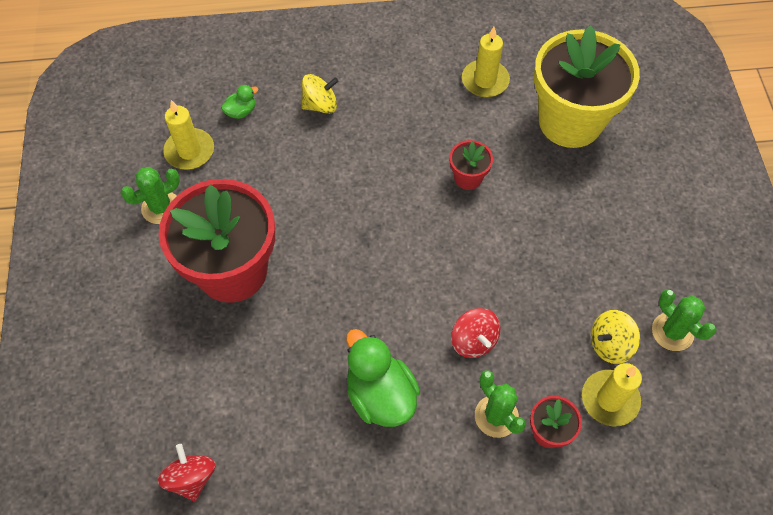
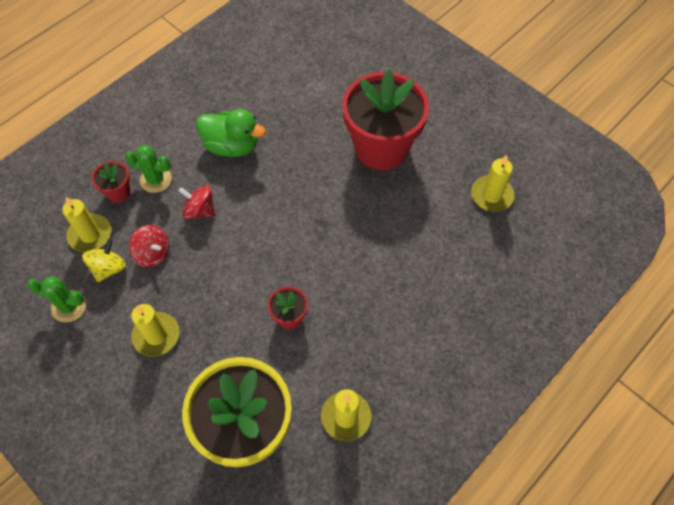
camera: 140 degrees right, 0 degrees up
green cactus [121,167,180,224] -> none
red spinning top [158,444,216,502] -> red spinning top moved to [129,225,169,267]
green duck [221,85,259,119] -> none
yellow spinning top [302,74,339,114] -> none
none -> yellow candle [131,304,179,357]

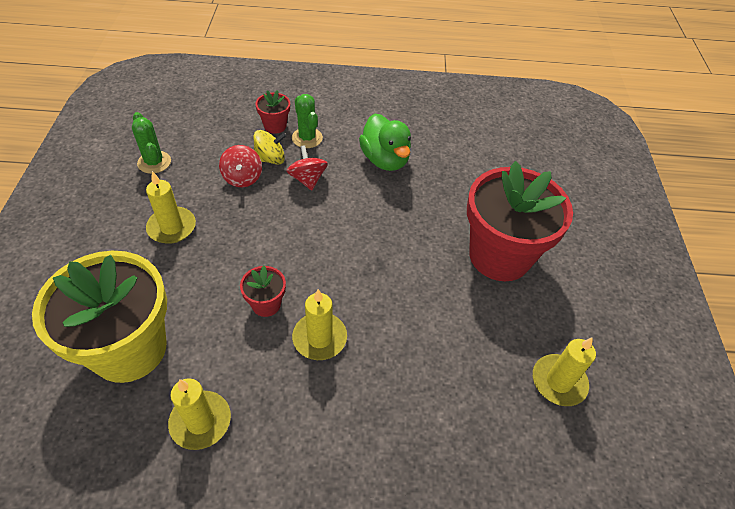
camera: 45 degrees right, 10 degrees down
yellow candle [62,197,111,252] -> yellow candle moved to [292,289,347,360]
yellow spinning top [82,239,126,282] -> yellow spinning top moved to [254,130,286,165]

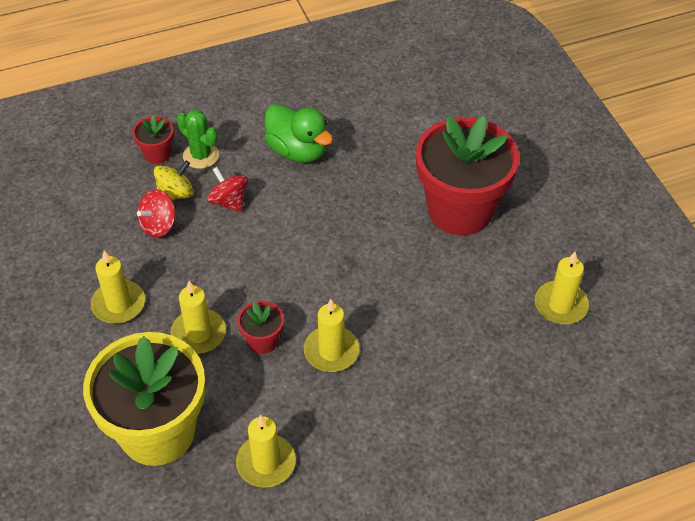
camera: 20 degrees left, 0 degrees up
green cactus [132,112,171,174] -> none
red spinning top [219,145,262,187] -> red spinning top turned 75 degrees clockwise [137,189,175,238]
none -> yellow candle [171,281,226,354]

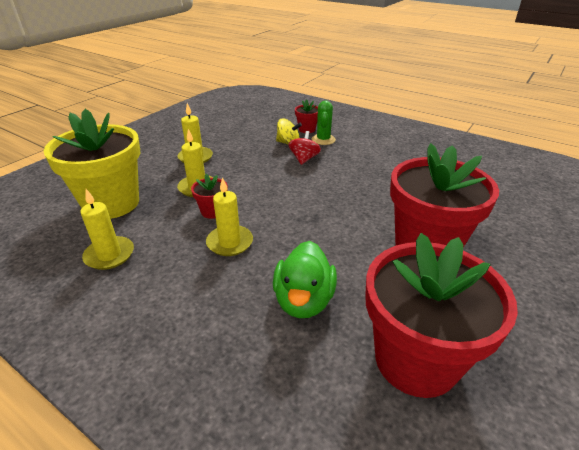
camera: 55 degrees right, 15 degrees down
red spinning top [137,189,175,238] -> none
green duck [265,104,333,163] -> green duck moved to [273,241,337,318]
yellow candle [535,252,589,324] -> red flower pot [365,233,518,398]

